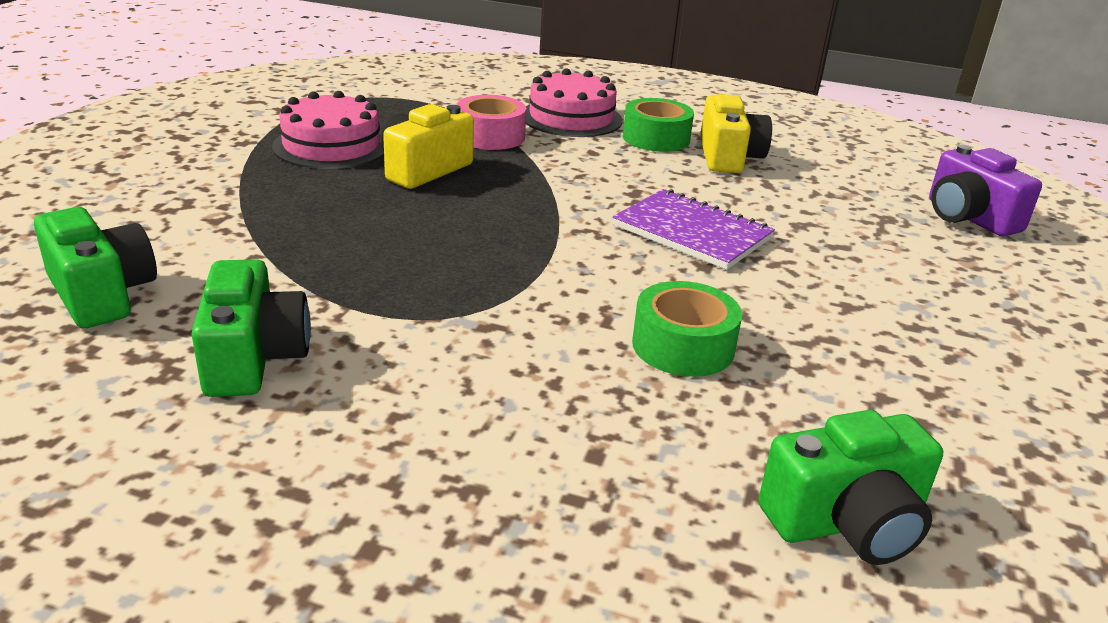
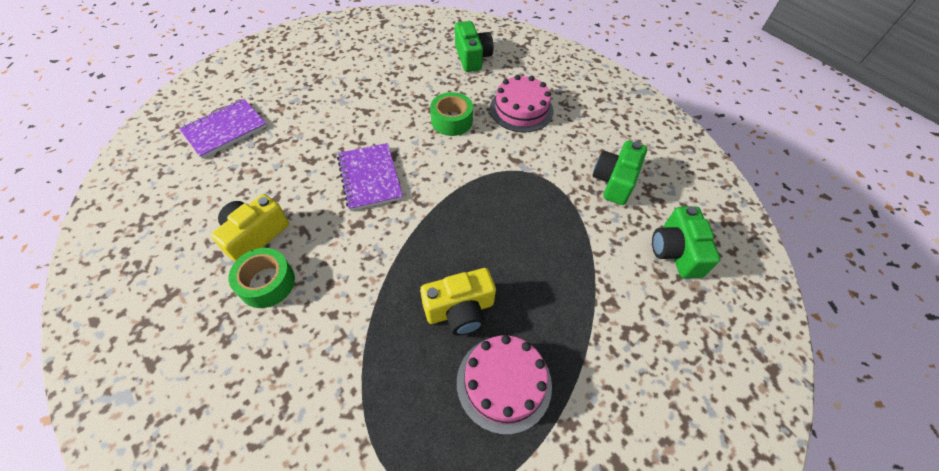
camera: 145 degrees left, 25 degrees up
pink tape [456,95,526,150] -> none
pink cake [526,68,623,137] -> pink cake moved to [490,75,553,133]
green camera [758,410,943,565] -> green camera turned 60 degrees clockwise [455,21,494,72]
purple camera [929,144,1042,237] -> purple notebook [179,99,267,159]

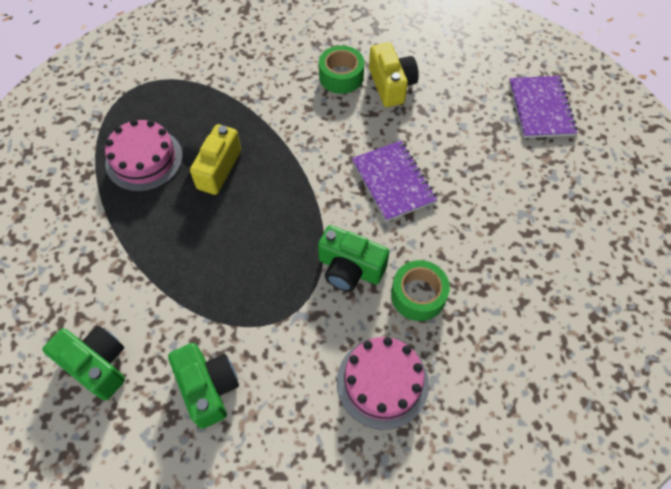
camera: 130 degrees right, 5 degrees up
purple notebook [337,143,403,211] -> purple notebook turned 45 degrees clockwise [352,141,437,222]
green camera [455,21,494,72] -> green camera moved to [318,225,389,292]

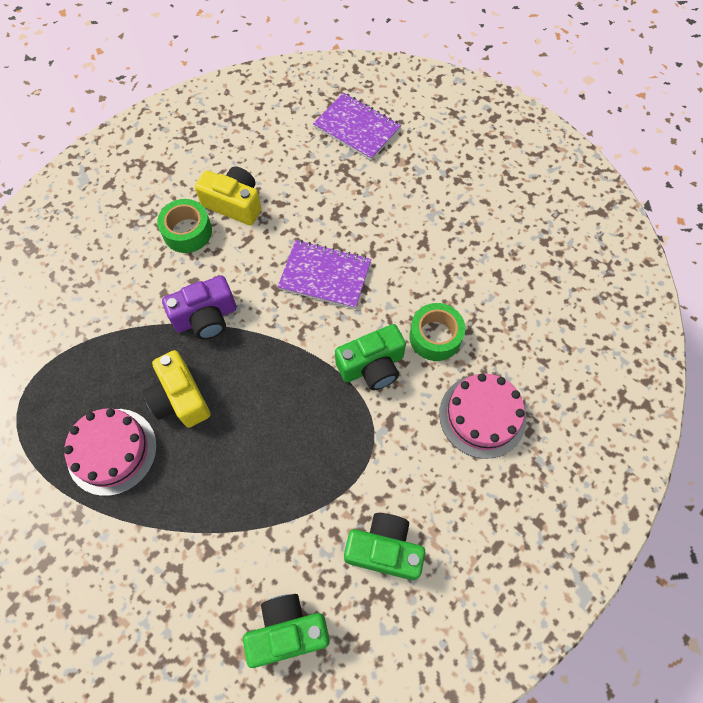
camera: 50 degrees left, 5 degrees up
none -> purple camera [162,275,237,340]

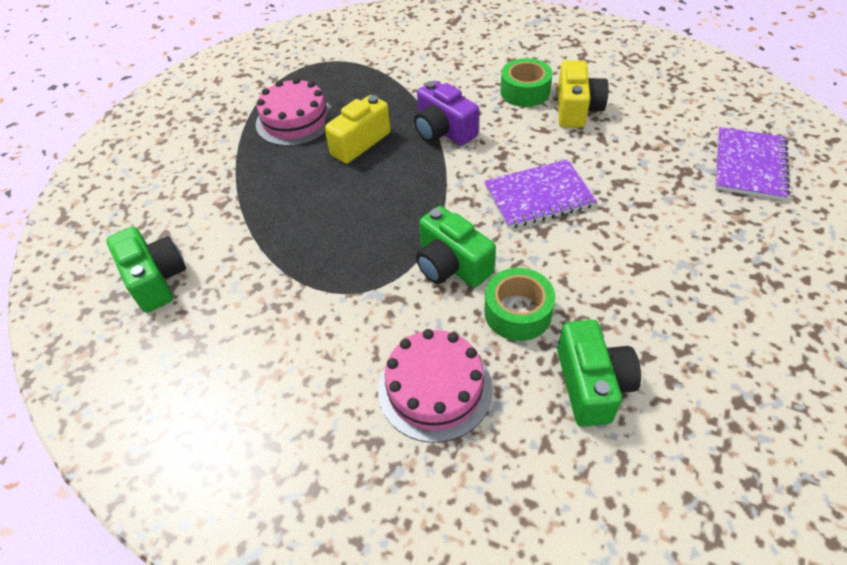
camera: 75 degrees right, 15 degrees down
purple notebook [278,240,371,309] -> purple notebook turned 75 degrees clockwise [484,159,597,229]
green camera [344,513,425,580] -> green camera moved to [557,320,641,427]

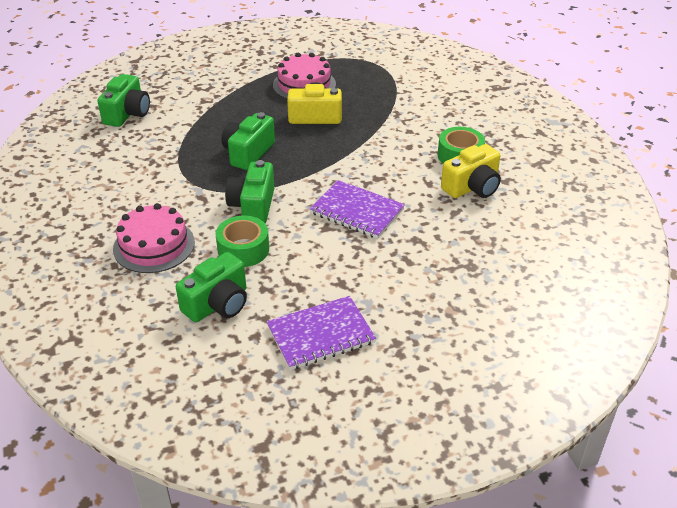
camera: 45 degrees right, 10 degrees down
purple camera [414,81,479,146] -> none
purple notebook [715,127,790,201] -> purple notebook moved to [266,296,376,370]
none -> green camera [221,112,275,170]

